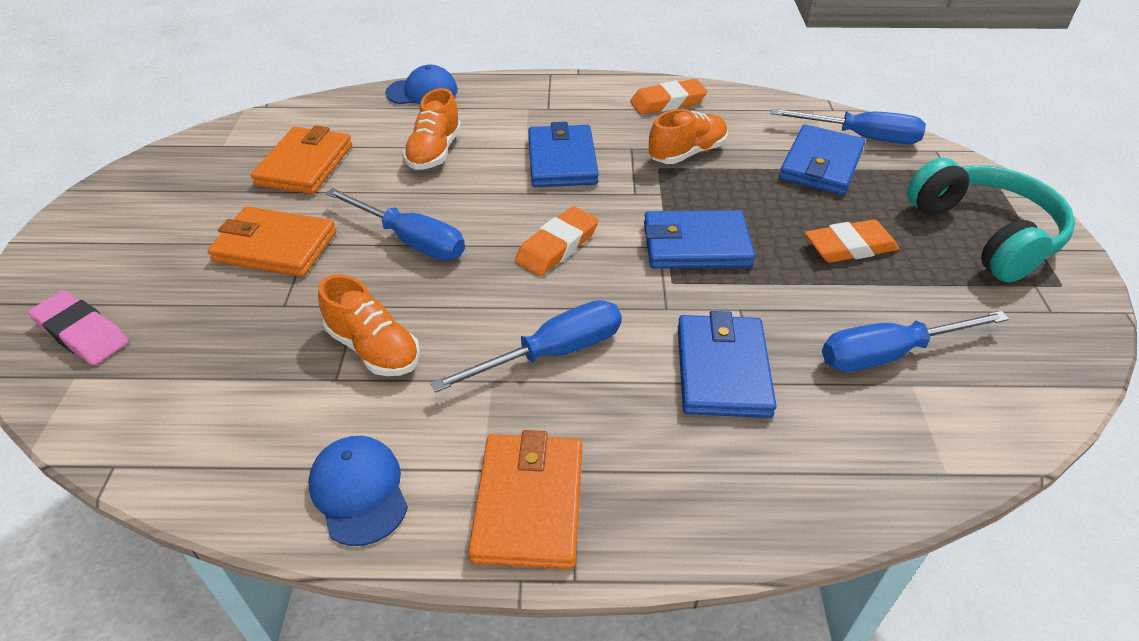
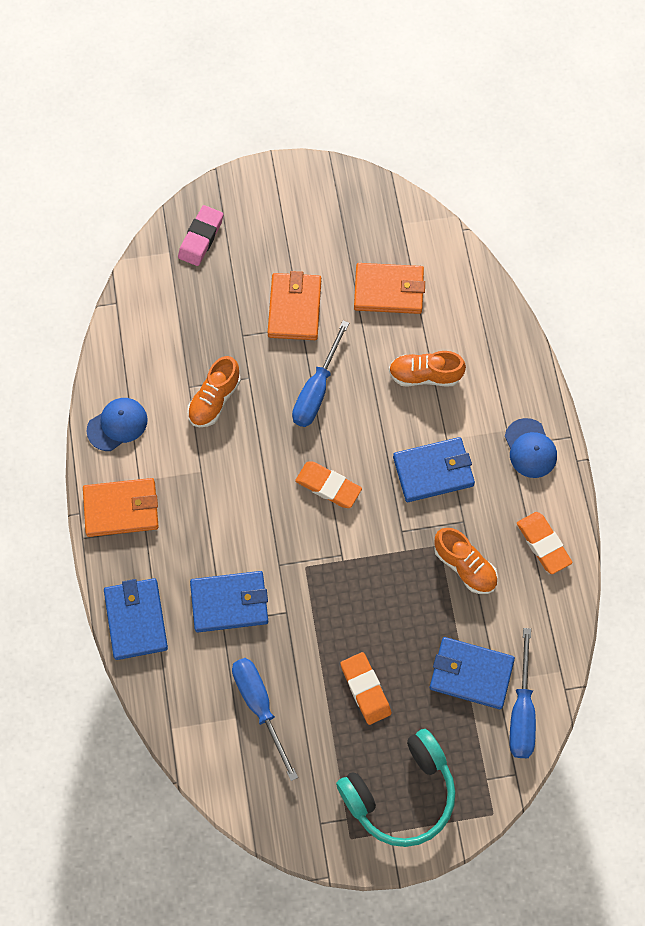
camera: 80 degrees right, 25 degrees up
blue cap [385,65,458,104] -> blue cap moved to [505,418,557,478]
blue screwdriver [431,300,622,392] -> none
blue wallet [644,210,755,269] -> blue wallet moved to [104,578,168,660]

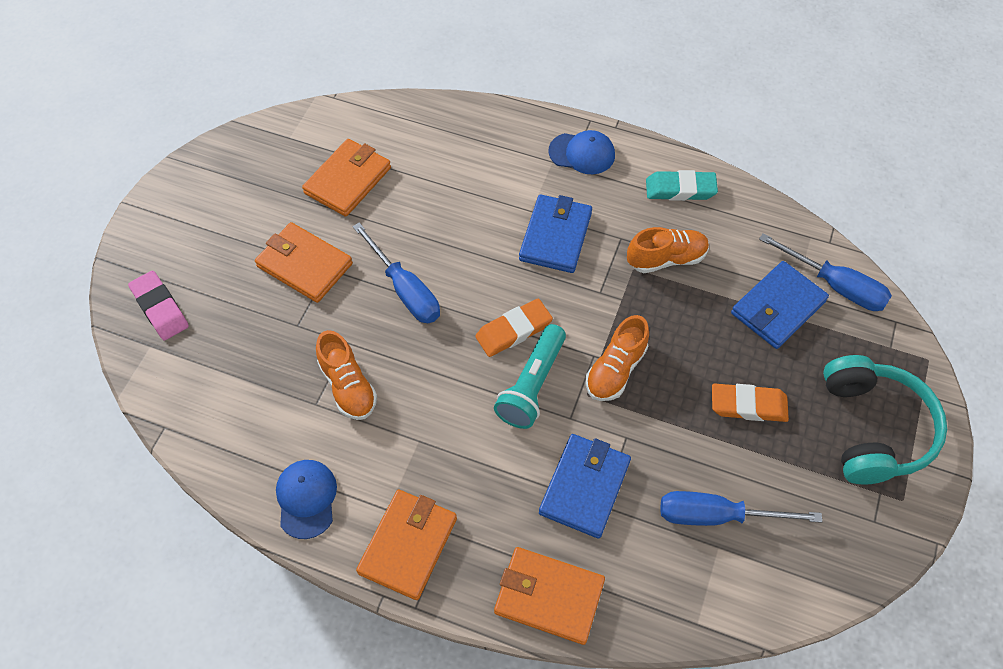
camera: 60 degrees left, 10 degrees down
blue wallet [104,578,168,660] -> orange wallet [494,547,605,645]
orange shoe [389,351,466,387] -> orange shoe moved to [586,315,649,401]
orange eraser [517,512,573,574] -> turquoise eraser [646,170,718,201]
none -> turquoise flashlight [494,324,566,429]

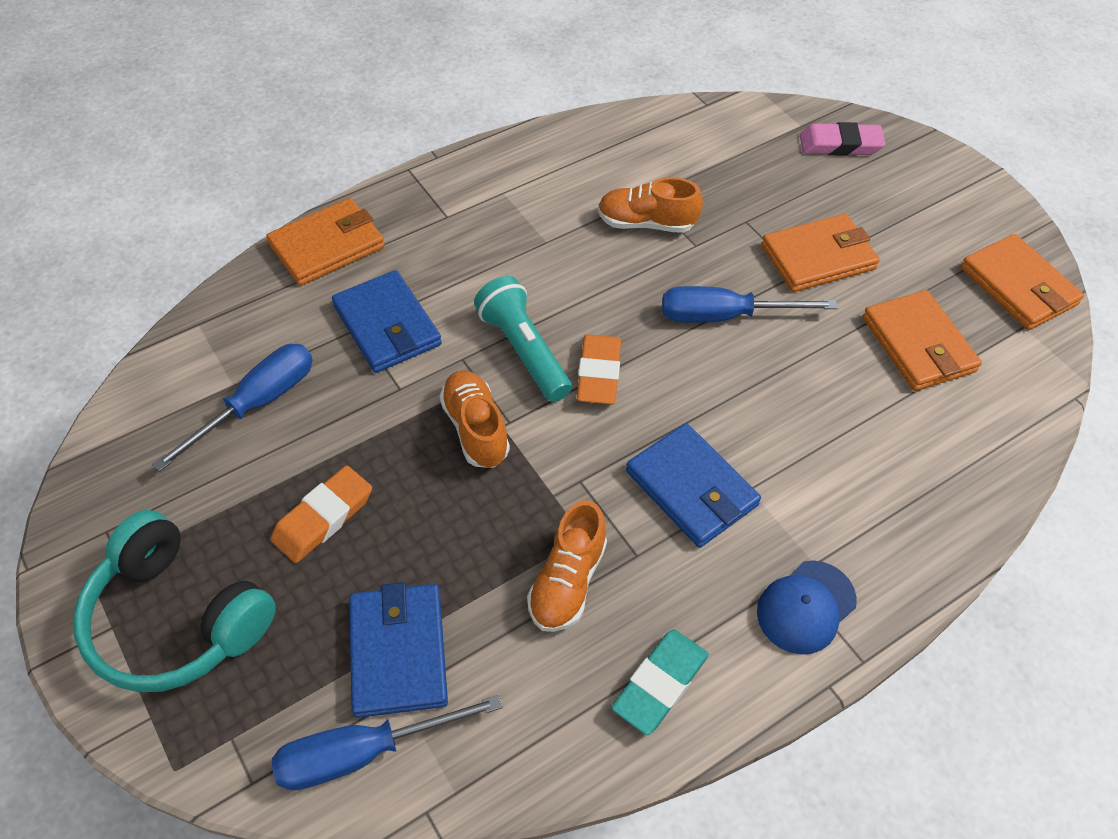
camera: 125 degrees right, 5 degrees down
blue cap [276,460,337,539] -> none
orange wallet [356,489,457,600] -> orange wallet moved to [961,234,1084,330]

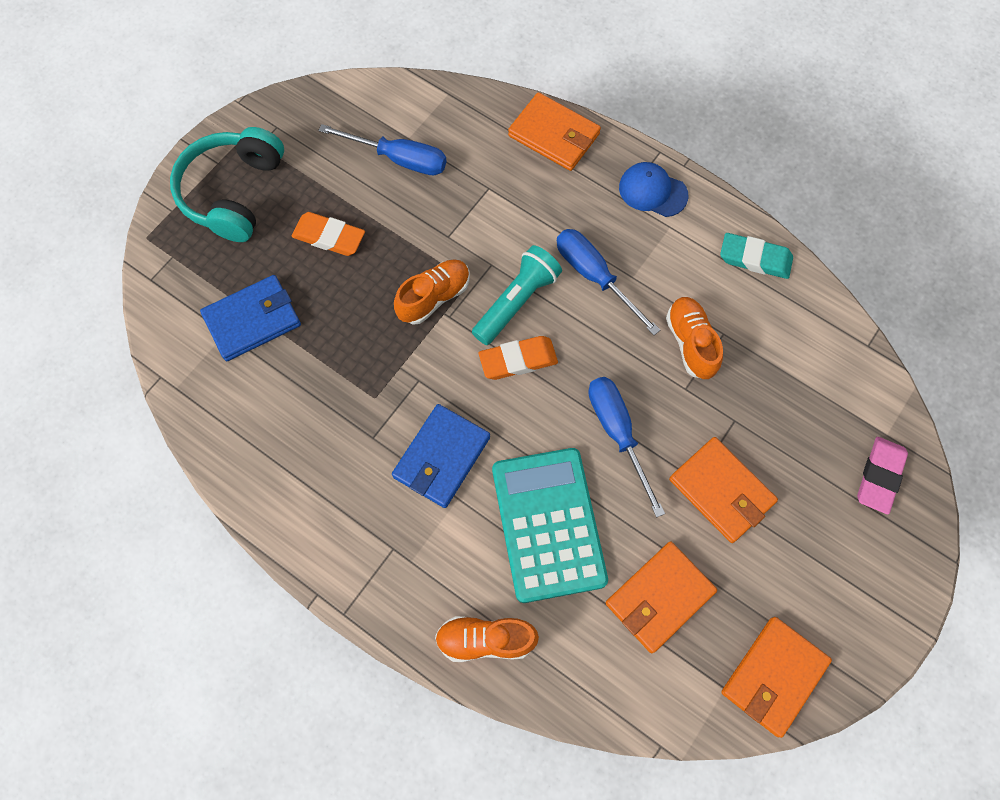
camera: 70 degrees right, 15 degrees up
blue screwdriver [272,695,503,790] -> blue screwdriver moved to [557,229,660,335]
blue wallet [332,270,442,373] -> none
orange shoe [527,500,607,632] -> orange shoe moved to [435,616,539,662]
turquoise eraser [611,630,709,735] -> turquoise eraser moved to [720,233,793,279]
blue cap [757,560,857,655] -> blue cap moved to [619,162,688,217]
pink eraser [800,122,886,156] -> pink eraser turned 45 degrees clockwise [857,437,908,514]
none -> turquoise calculator [492,448,608,603]

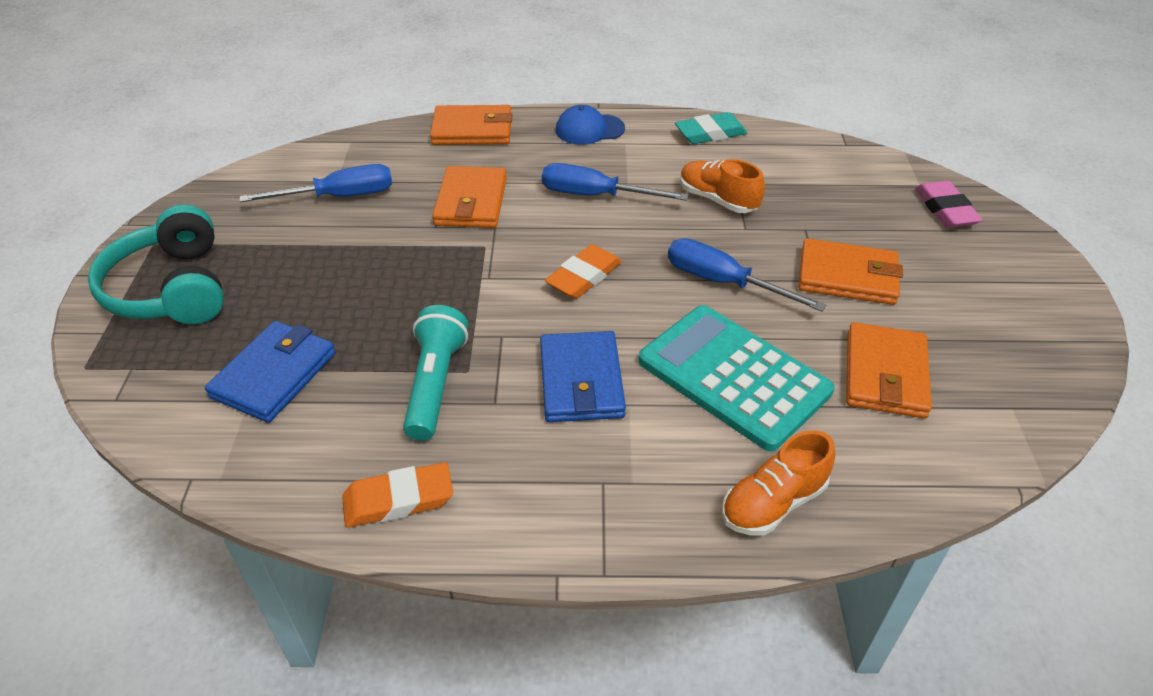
camera: 35 degrees left, 25 degrees down
orange eraser [292,212,365,256] -> orange eraser moved to [342,462,453,528]
orange shoe [394,259,470,324] -> none
turquoise flashlight [472,245,562,345] -> turquoise flashlight moved to [403,305,468,441]
orange wallet [721,617,832,738] -> orange wallet moved to [432,166,507,228]

